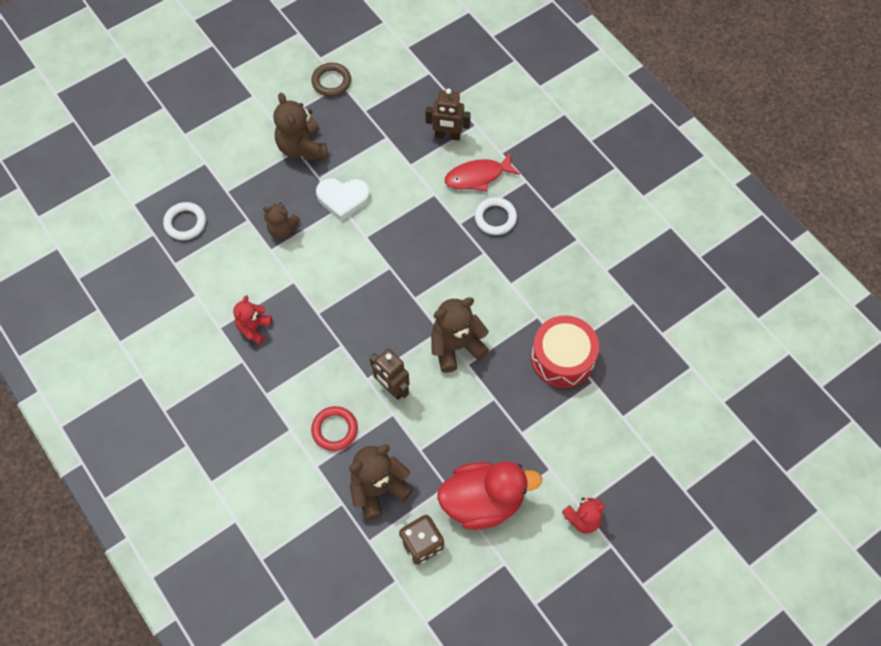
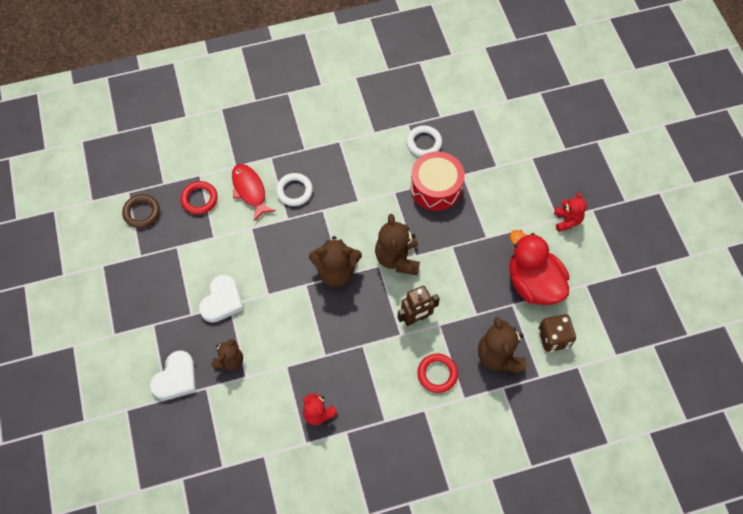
camera: 70 degrees left, 0 degrees up
white ring [163,202,206,240] -> white ring moved to [406,126,442,157]
brown teddy bear [273,93,327,160] -> brown teddy bear moved to [309,236,362,287]
brown ring [311,63,351,97] -> brown ring moved to [122,194,160,228]
brown robot [426,88,471,141] -> red ring [180,181,218,215]
red duck [437,461,542,530] -> red duck turned 45 degrees counterclockwise [509,230,569,305]
red fish [445,152,520,191] -> red fish turned 150 degrees clockwise [232,164,276,221]
none -> white heart [150,351,196,400]

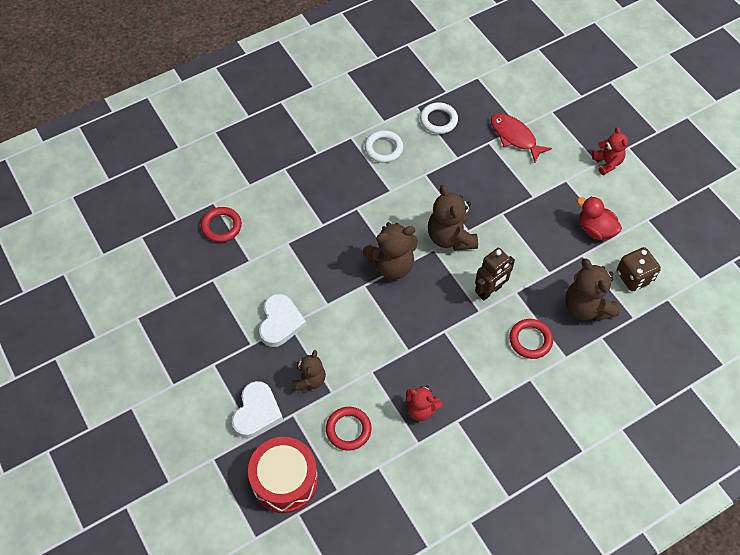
camera: 15 degrees left, 5 degrees down
brown ring [122,194,160,228] -> none
red fish [232,164,276,221] -> red fish moved to [491,113,552,163]
white ring [276,173,313,206] -> white ring moved to [365,130,403,163]
red drum [410,151,465,211] -> red drum moved to [248,437,318,513]
red duck [509,230,569,305] -> red duck [577,196,622,240], size x0.60
none -> red ring [326,407,372,451]

